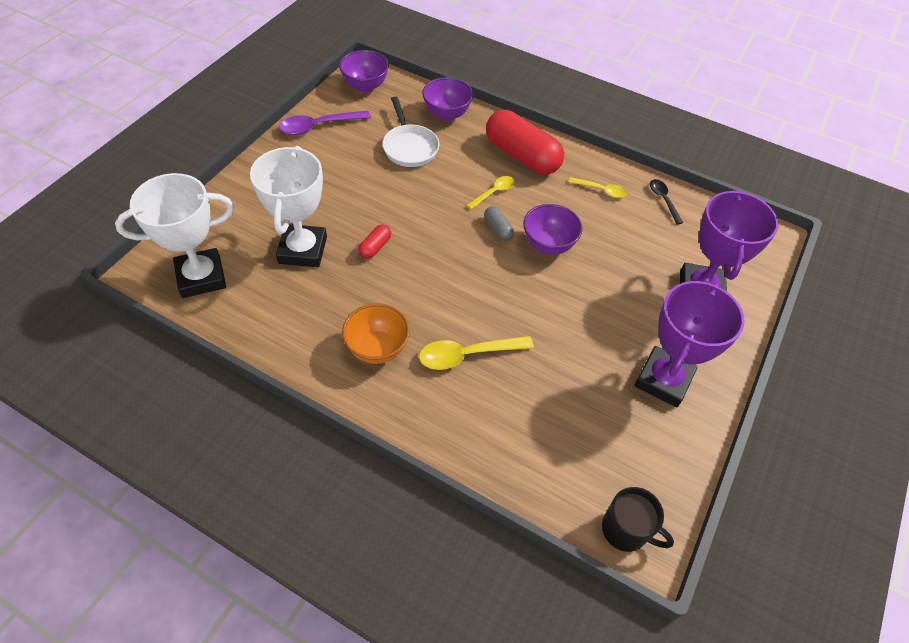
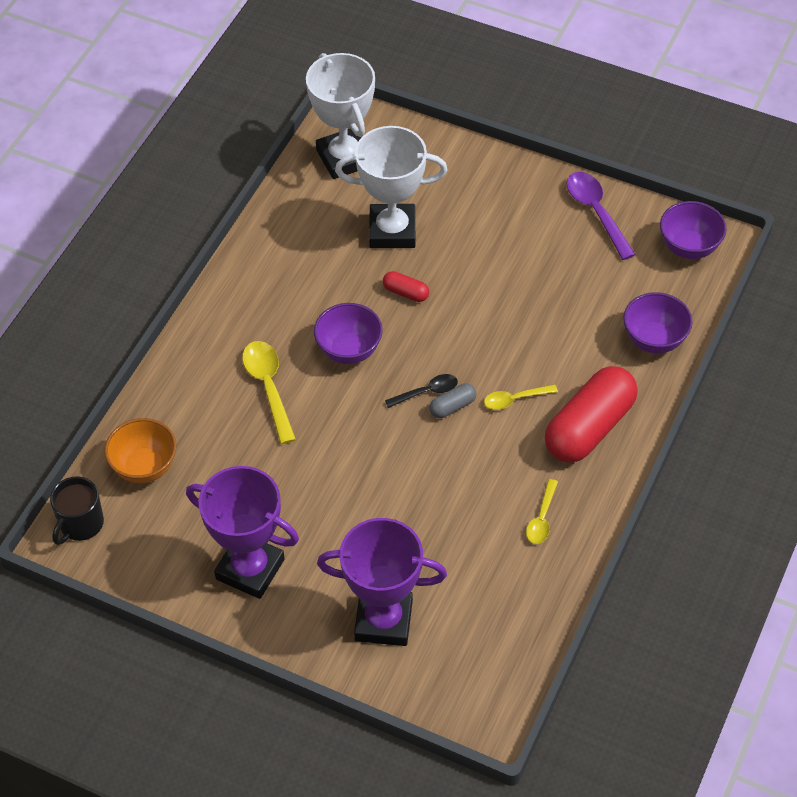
camera: 90 degrees right, 0 degrees up
orange bowl [342,303,410,364] -> orange bowl moved to [104,418,176,483]
white pan [383,96,439,167] -> none
yellow spoon [467,176,515,210] -> yellow spoon turned 120 degrees clockwise [484,384,558,410]
purple bowl [523,204,583,255] -> purple bowl moved to [314,303,383,364]
black spoon [650,179,683,225] -> black spoon moved to [385,374,458,408]

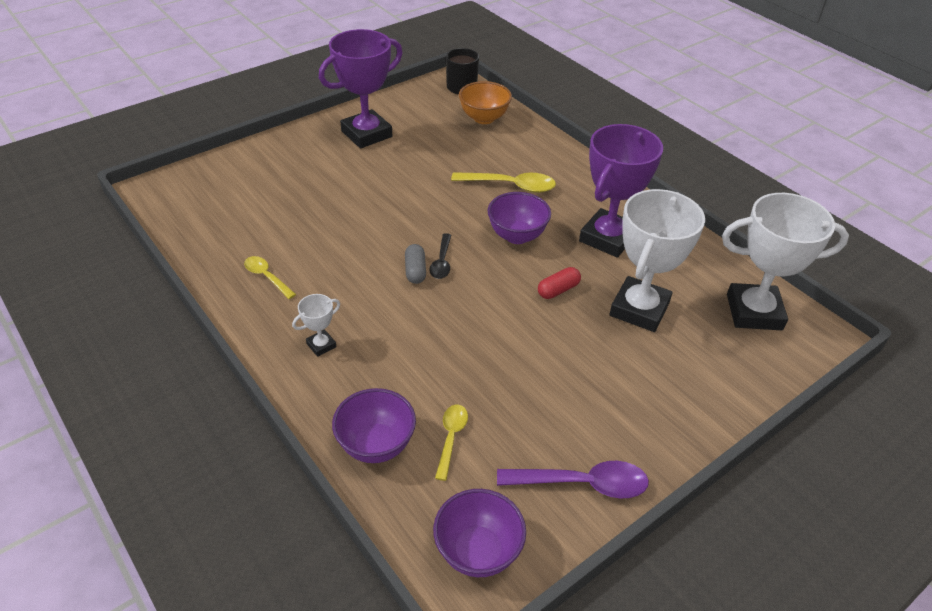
camera: 115 degrees right, 10 degrees down
purple trophy [317,518,447,646] -> purple trophy moved to [579,124,663,258]
yellow spoon [484,384,558,410] -> yellow spoon moved to [435,405,468,481]
red capsule [545,366,638,462] -> white trophy [292,294,340,357]

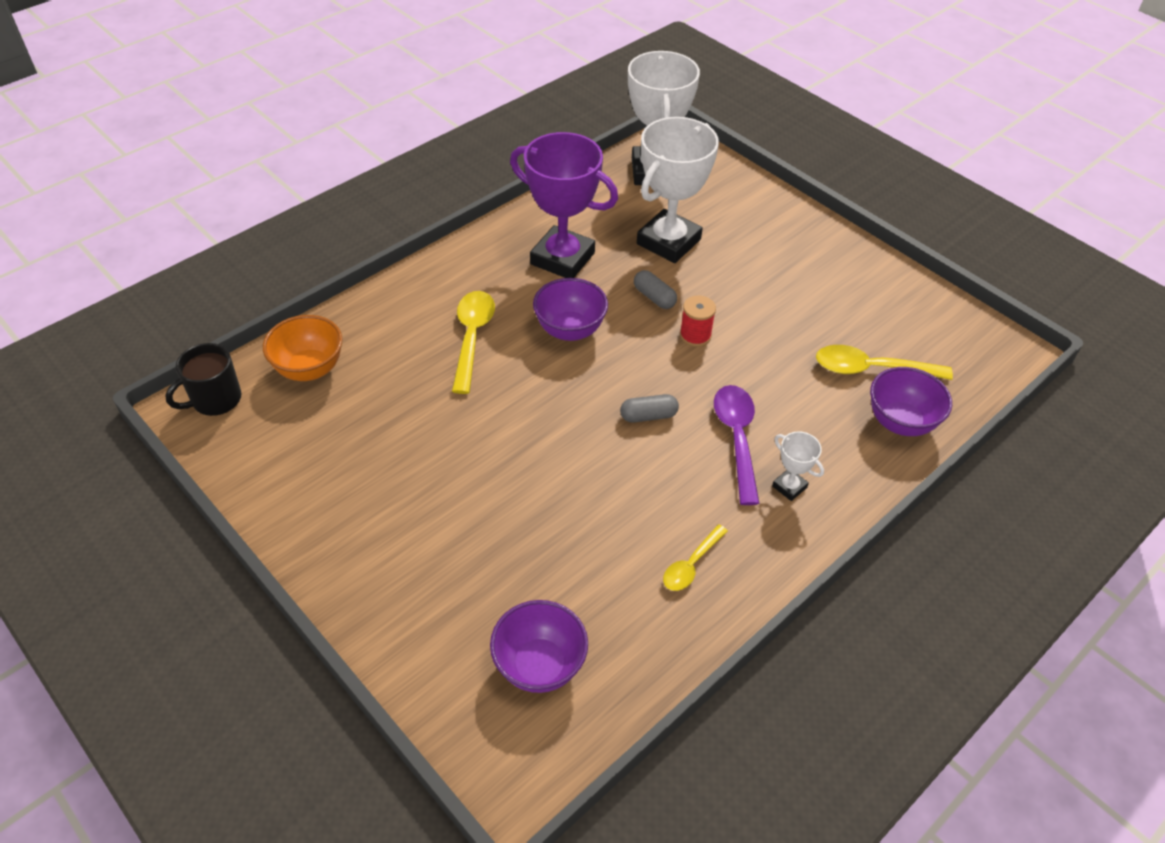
camera: 95 degrees left, 5 degrees up
purple trophy [319,29,403,148] -> none
black spoon [429,233,451,279] -> none
purple bowl [433,489,526,577] -> purple bowl moved to [490,600,588,693]
yellow spoon [435,405,468,481] -> yellow spoon [816,345,953,380], size x1.63
purple spoon [497,461,649,499] -> purple spoon moved to [714,385,760,505]
red capsule [538,267,581,299] -> grey capsule [634,270,677,309]
white trophy [610,189,705,332] -> white trophy turned 75 degrees counterclockwise [637,117,719,263]
none -> red spool [680,295,716,347]

